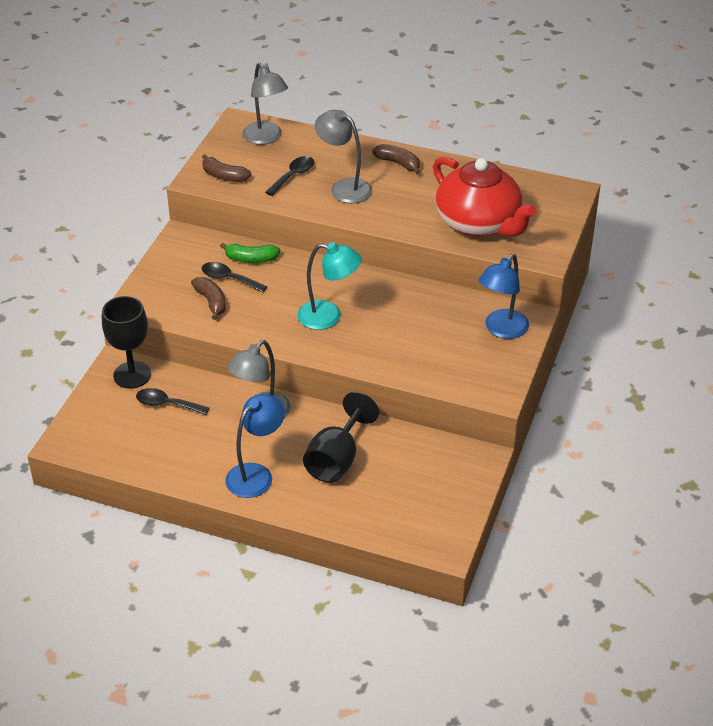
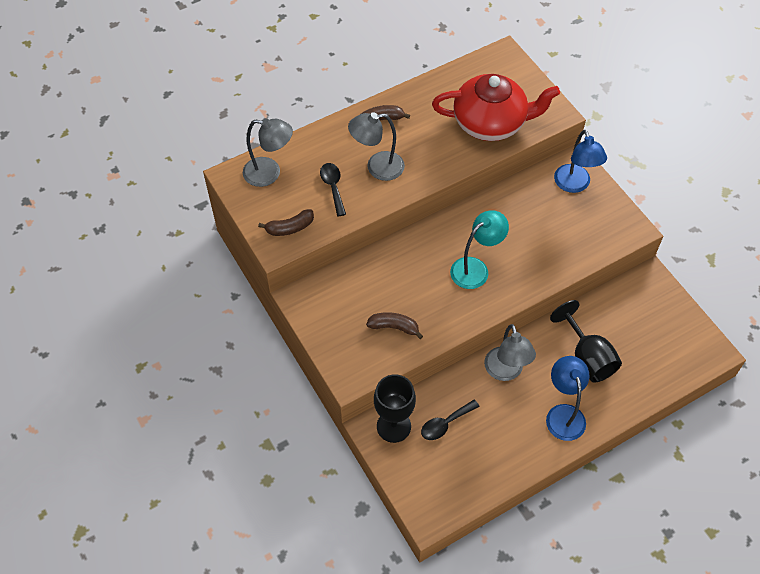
camera: 50 degrees left, 15 degrees up
black spoon [202,262,267,293] -> none
green banana [220,243,280,263] -> none

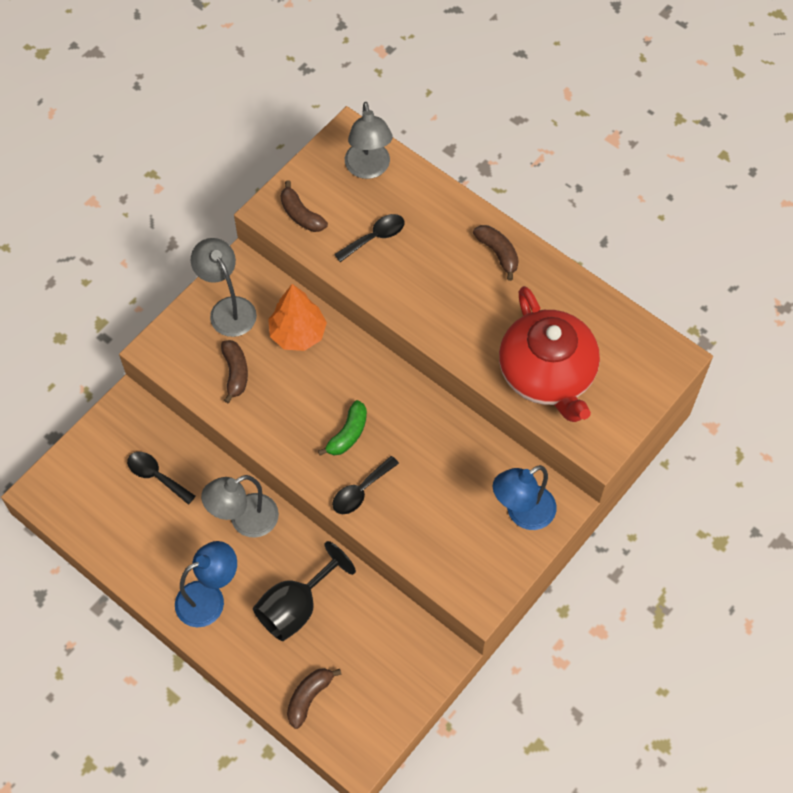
camera: 70 degrees right, 5 degrees up
grey lamp [348,112,405,181] -> grey lamp moved to [191,238,257,337]
black goblet [374,374,416,443] -> none
turquoise lamp [450,210,509,289] -> green banana [318,400,367,456]
none -> orange tree [268,284,327,351]
none -> brown banana [287,668,342,729]
none -> black spoon [332,456,399,514]

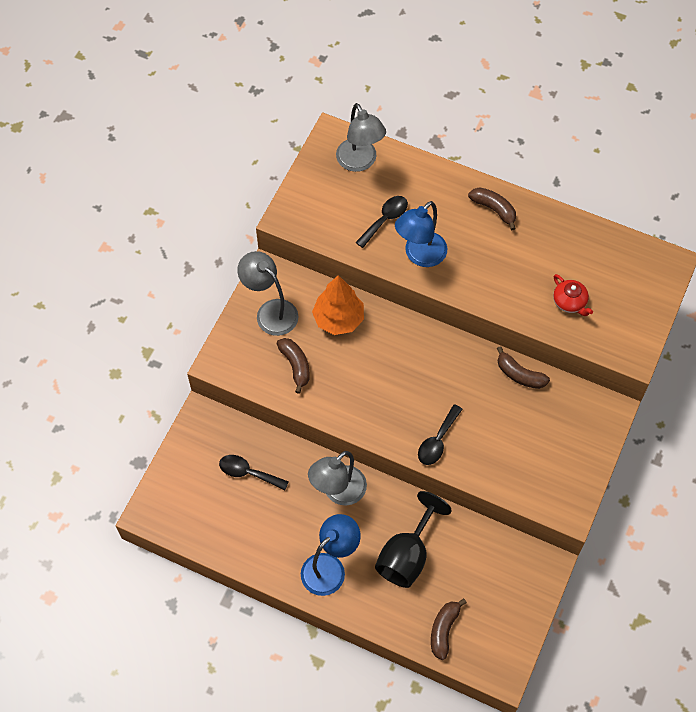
camera: 15 degrees left, 0 degrees up
brown banana [281,181,328,232] -> brown banana moved to [497,346,550,389]
green banana [318,400,367,456] -> none
blue lamp [493,465,556,530] -> blue lamp moved to [395,201,447,267]
red teapot [499,286,600,422] -> red teapot [553,274,593,316], size x0.40

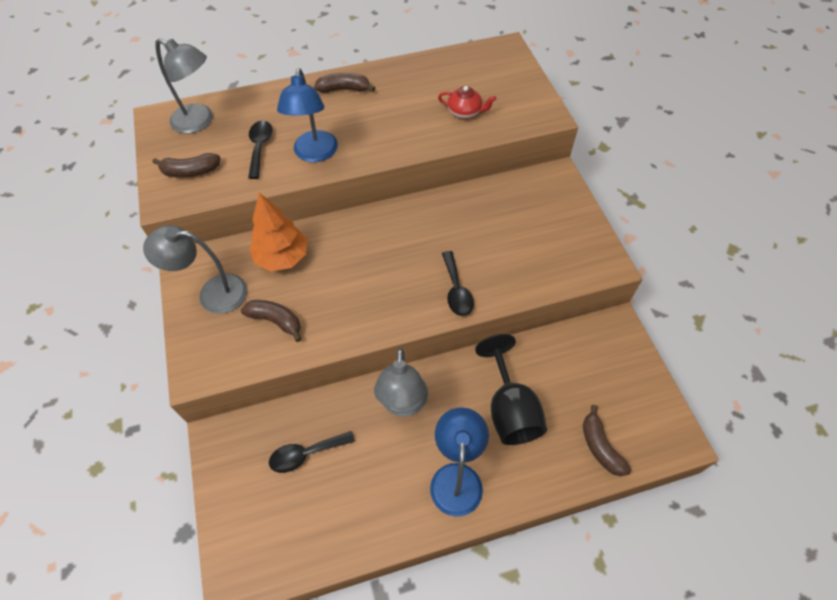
camera: 40 degrees left, 5 degrees down
brown banana [497,346,550,389] -> brown banana moved to [153,153,220,178]

